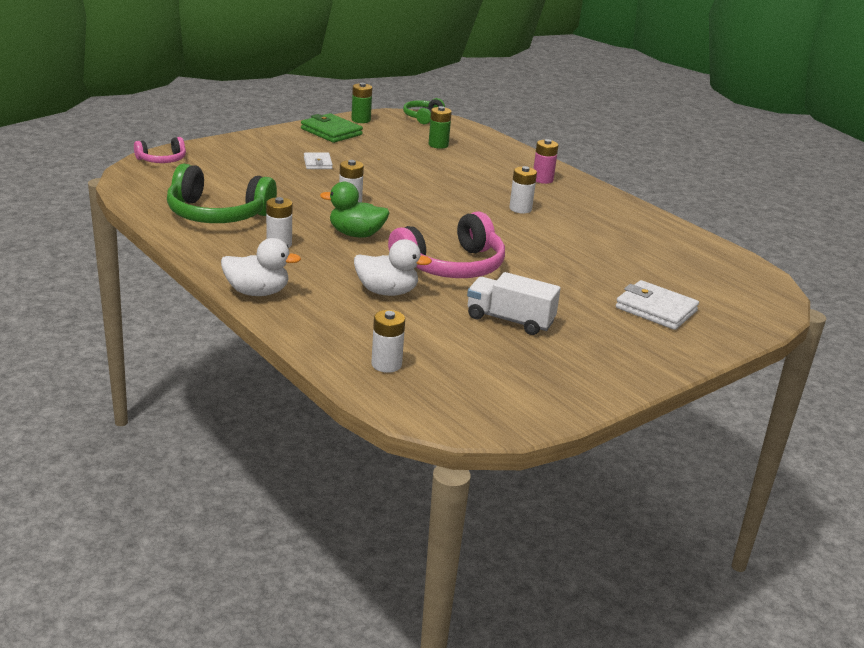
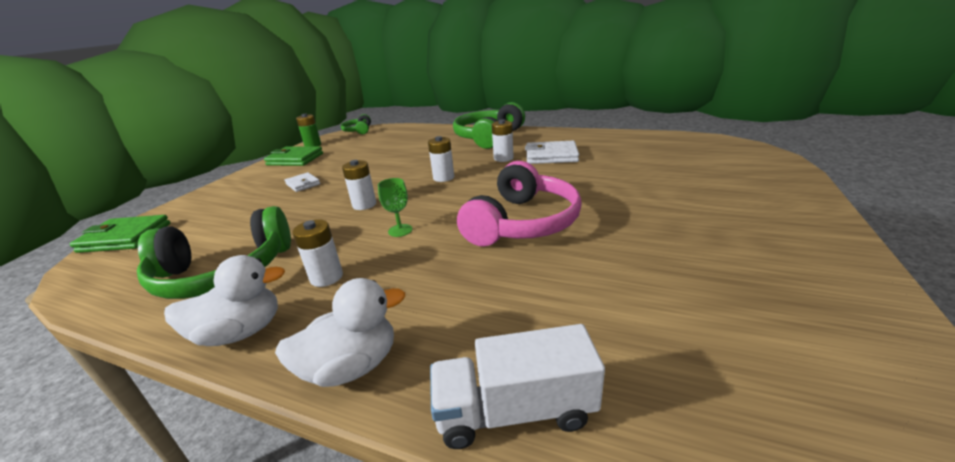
camera: 25 degrees left, 0 degrees up
pink headphones [134,137,186,163] -> green wallet [70,215,170,253]
green duck [320,182,389,238] -> green goblet [378,178,412,237]
white duck [354,239,432,296] -> white duck moved to [164,255,285,346]
white battery [371,310,405,373] -> white battery moved to [428,136,454,182]
green battery [429,106,452,149] -> none
white truck [467,272,561,335] -> white truck moved to [430,324,605,449]
pink battery [533,139,558,184] -> green headphones [453,102,525,149]
white wallet [616,280,699,330] -> white wallet moved to [525,141,579,164]

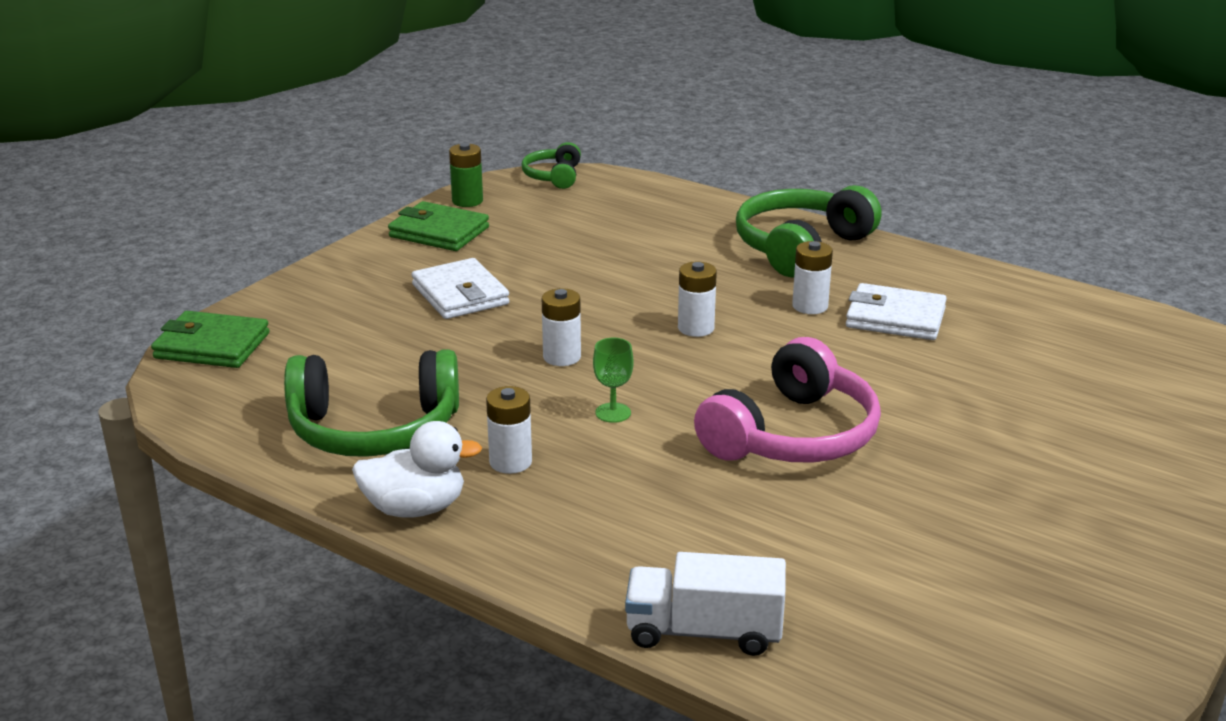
camera: 10 degrees right, 0 degrees up
white duck [275,278,405,387] -> none
white wallet [285,172,320,192] -> white wallet [412,258,509,319], size x1.67

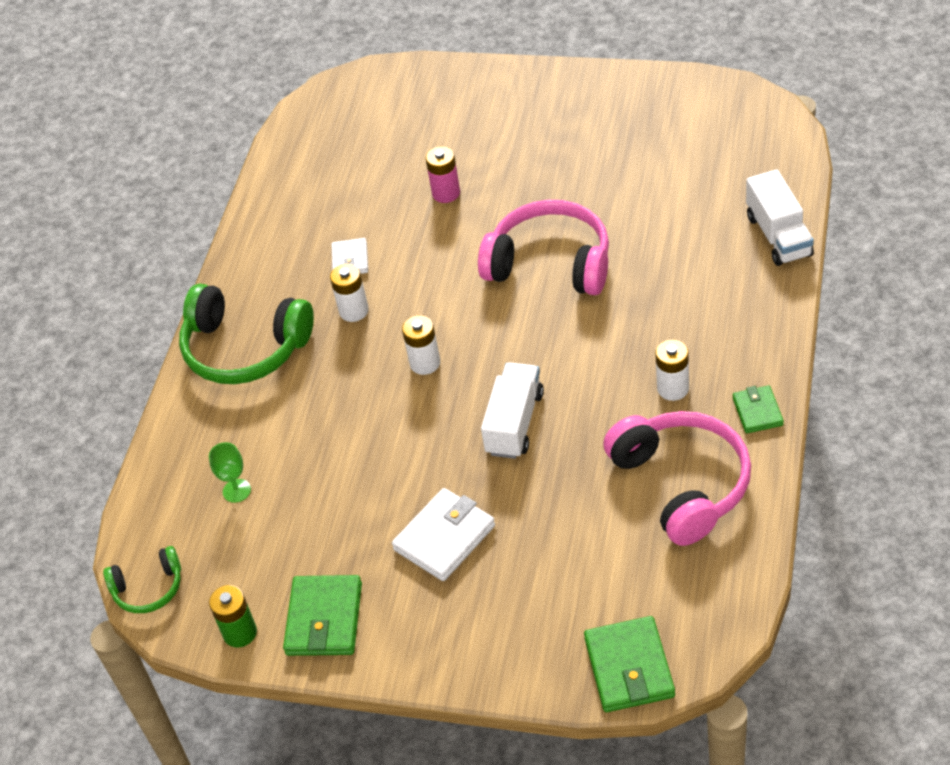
camera: 105 degrees left, 20 degrees up
green headphones [284,349,459,457] -> pink headphones [603,411,751,546]
white duck [352,421,482,518] -> green wallet [733,385,784,433]
white battery [542,288,581,366] -> white truck [481,362,544,459]
green goblet [593,338,633,423] -> green goblet moved to [209,442,251,503]
white wallet [846,283,947,340] -> white wallet [331,238,368,274], size x0.60
none -> pink battery [425,146,460,203]

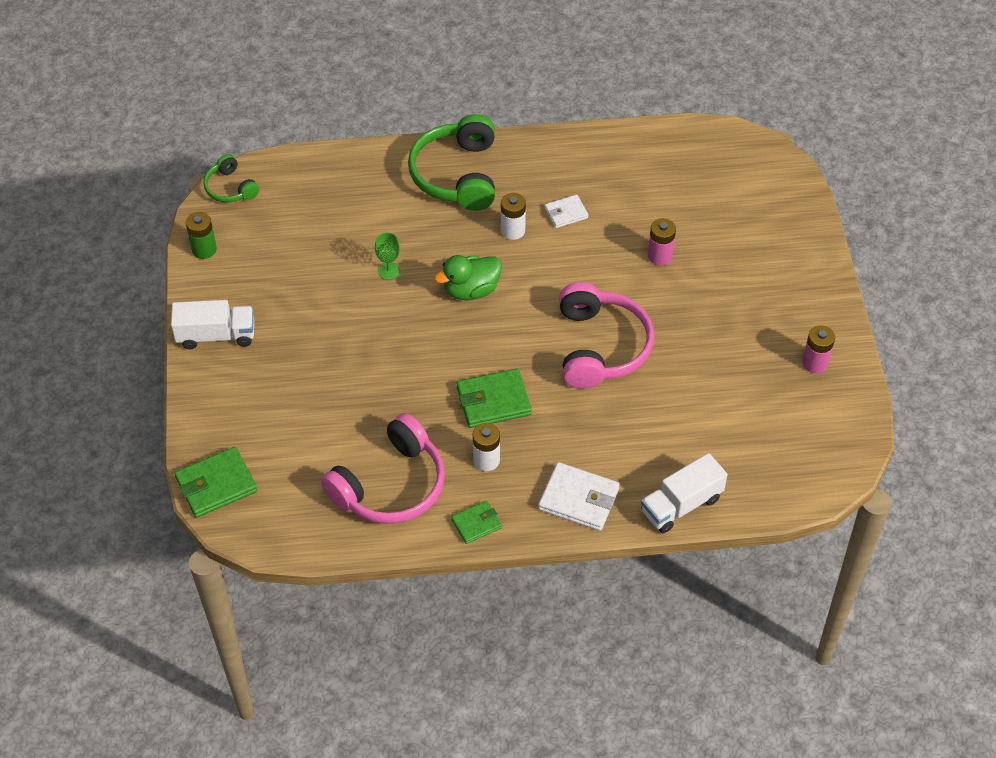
camera: 65 degrees right, 5 degrees up
green goblet [209,442,251,503] -> green goblet moved to [375,232,400,280]
green wallet [283,575,362,656] -> green wallet moved to [457,369,532,428]
white wallet [392,488,495,581] -> white wallet moved to [538,462,620,531]
white battery [402,315,440,375] -> green duck [434,255,502,300]
white truck [481,362,544,459] -> white truck moved to [171,300,254,349]
none -> pink battery [802,325,835,373]

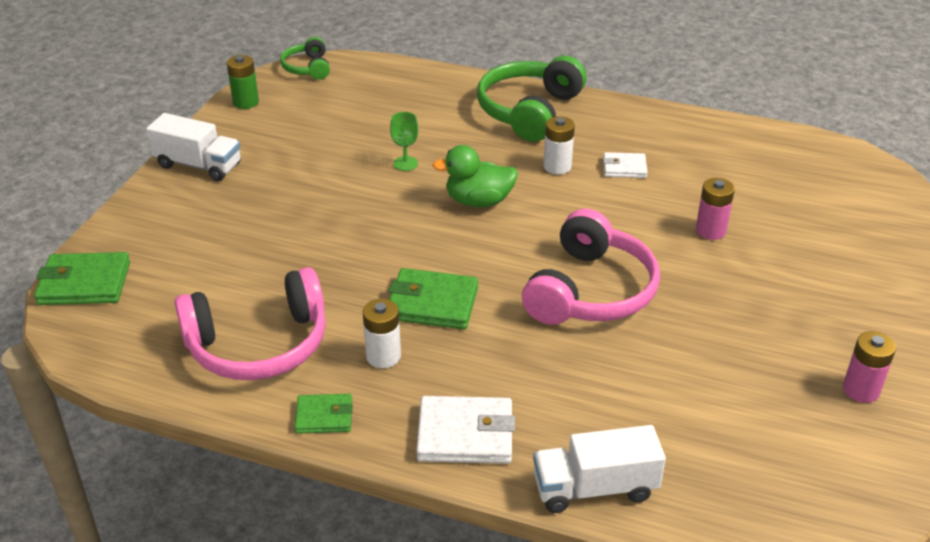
camera: 25 degrees right, 15 degrees down
white wallet [538,462,620,531] -> white wallet turned 45 degrees counterclockwise [416,396,515,464]

